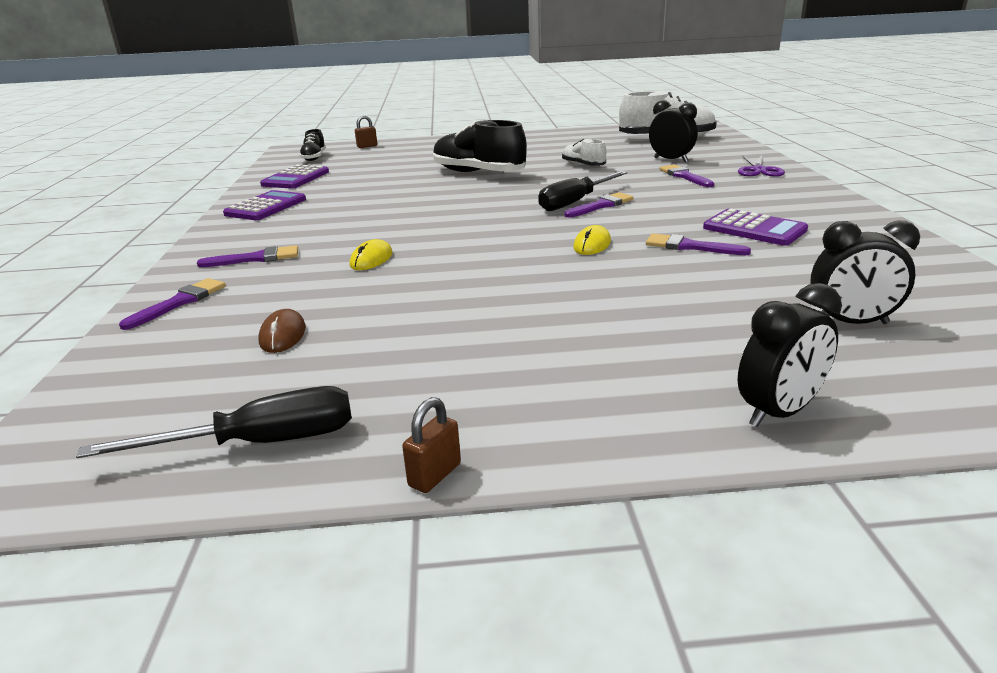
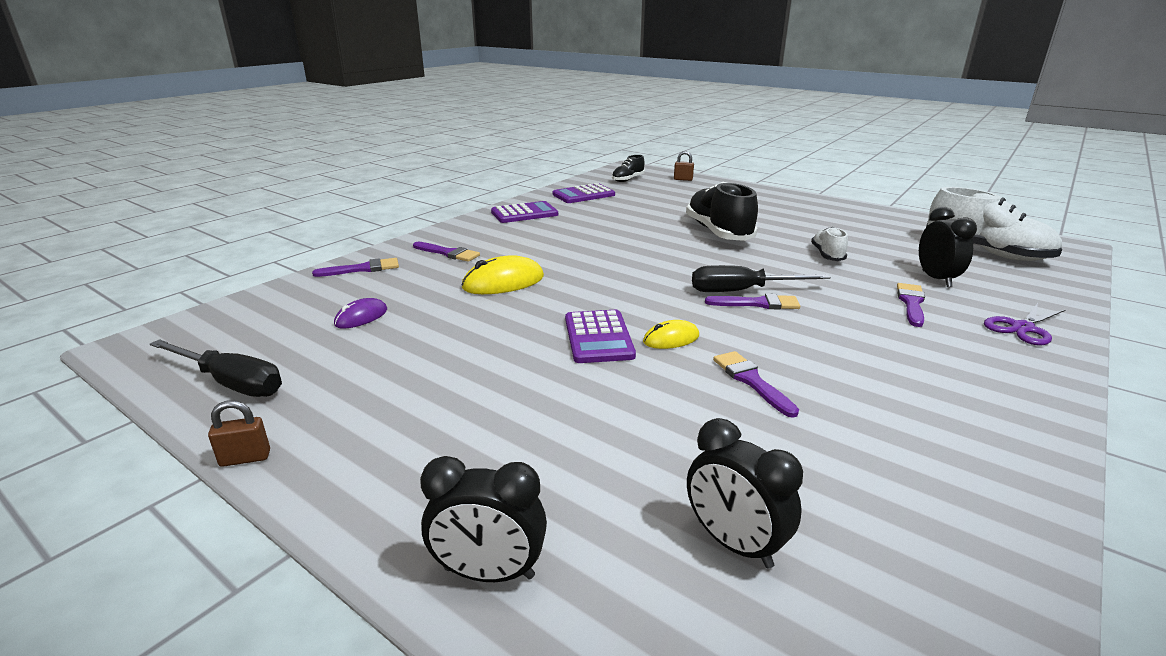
camera: 40 degrees right, 0 degrees up
brown mouse [258,309,306,353] -> purple mouse [334,298,387,329]
yellow mouse [349,239,393,270] -> yellow mouse [462,255,544,294], size x1.66
purple calculator [703,208,808,246] -> purple calculator moved to [565,310,636,363]

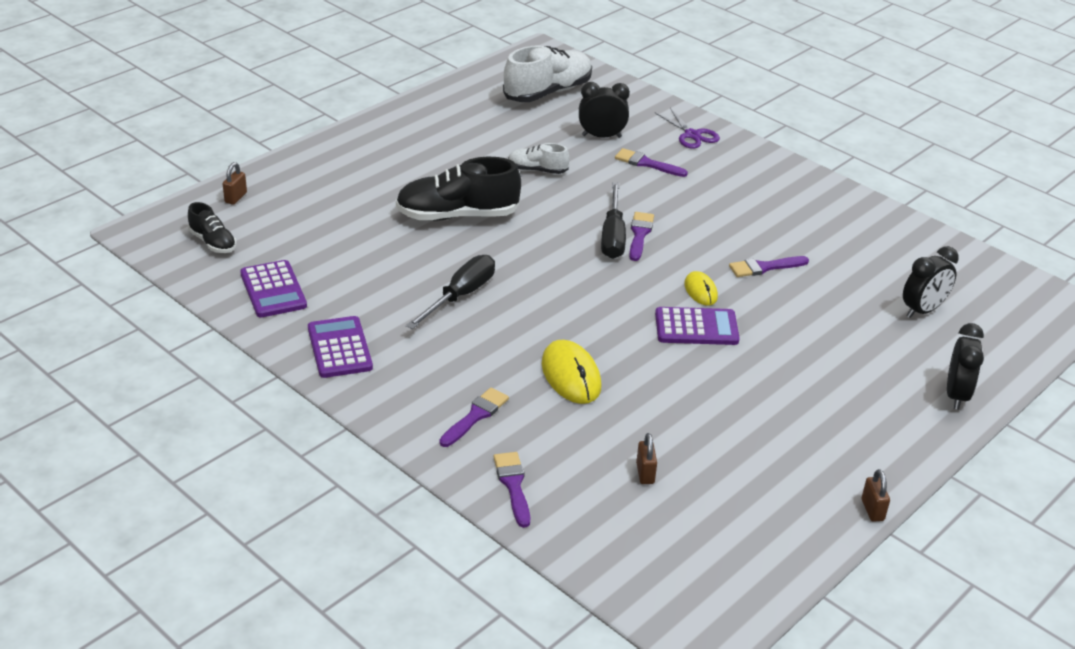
camera: 85 degrees left, 10 degrees up
black screwdriver [150,339,282,397] -> black screwdriver moved to [406,255,495,329]
purple mouse [334,298,387,329] -> brown padlock [636,433,657,484]

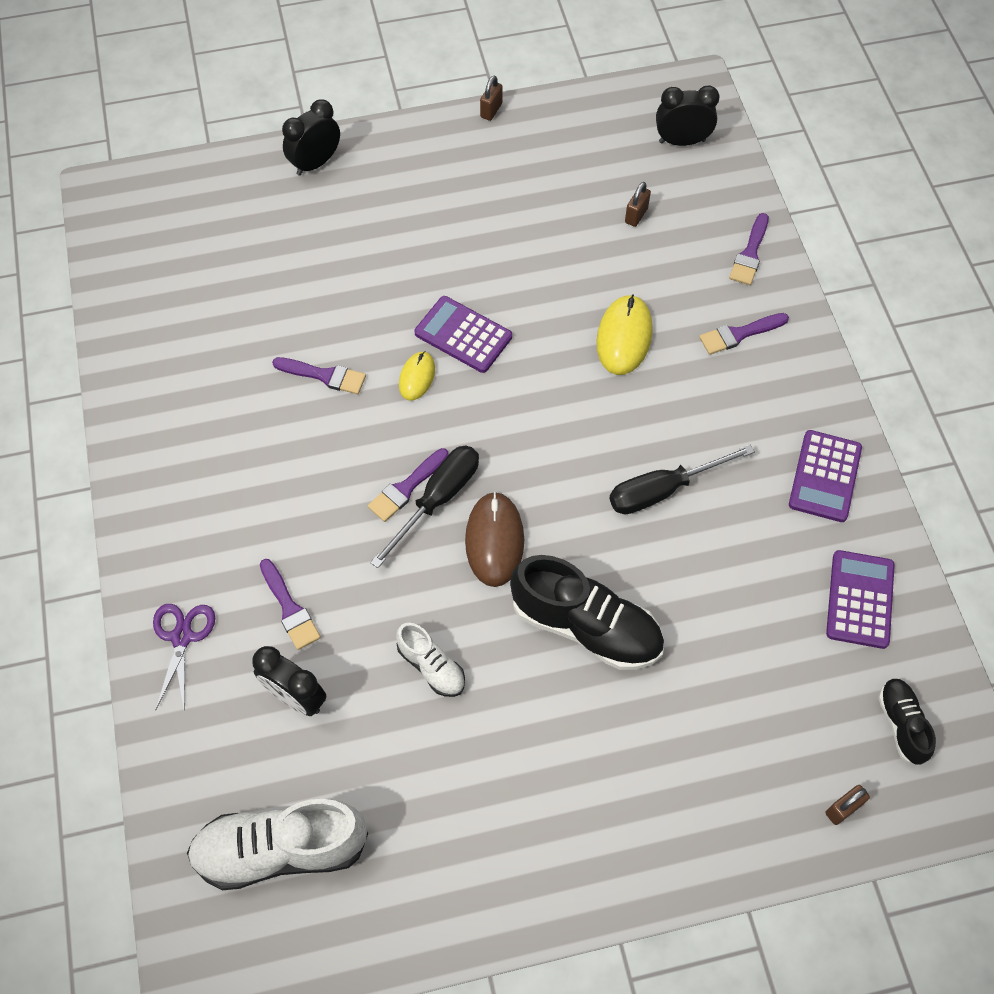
camera: 145 degrees left, 25 degrees up
black clock [903,246,959,318] -> black clock moved to [656,85,720,146]
none -> brown mouse [465,492,524,587]

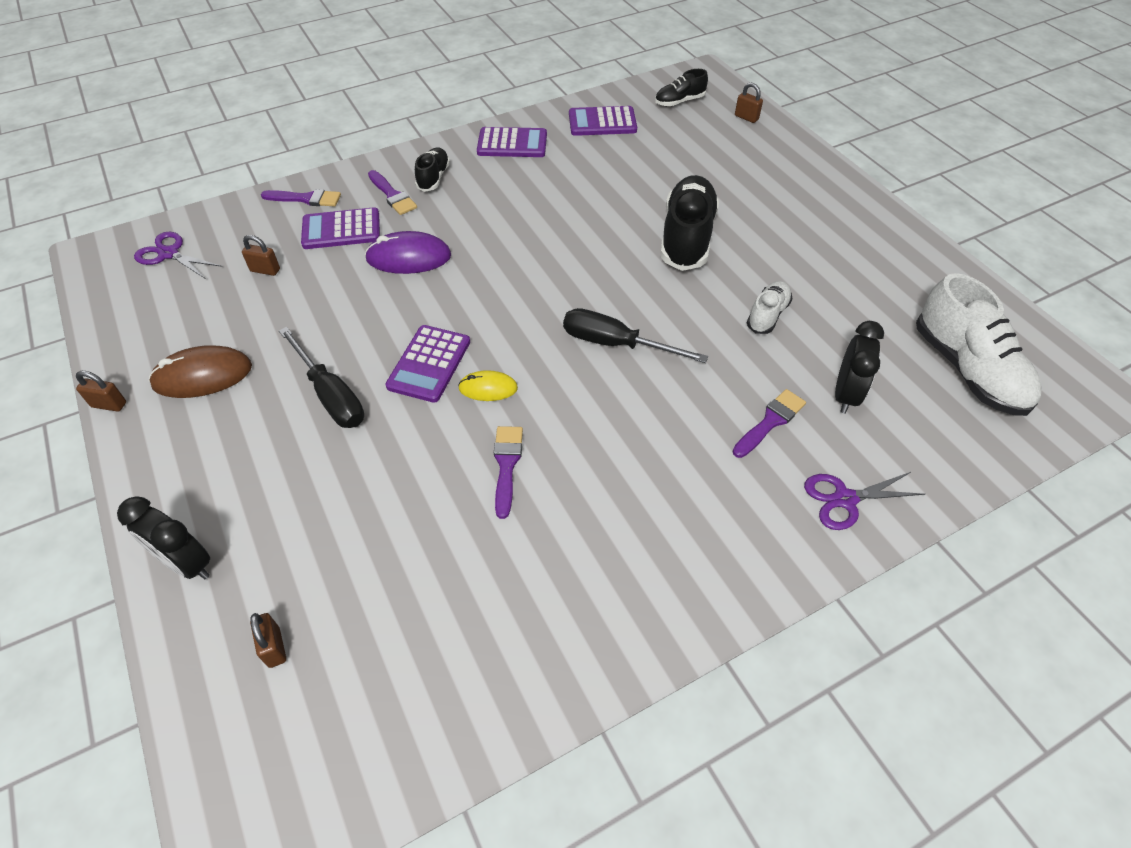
camera: 105 degrees left, 10 degrees down
purple brush [368,448,449,522] -> none
brown mouse [465,492,524,587] -> brown mouse moved to [149,345,252,398]
yellow mouse [596,294,653,375] -> purple mouse [365,231,451,274]
black screwdriver [609,445,755,514] -> black screwdriver moved to [279,327,364,428]
black clock [656,85,720,146] -> purple scissors [134,232,222,278]
none -> brown padlock [250,613,286,668]
none -> purple calculator [301,207,380,249]
none -> black shoe [415,147,450,192]

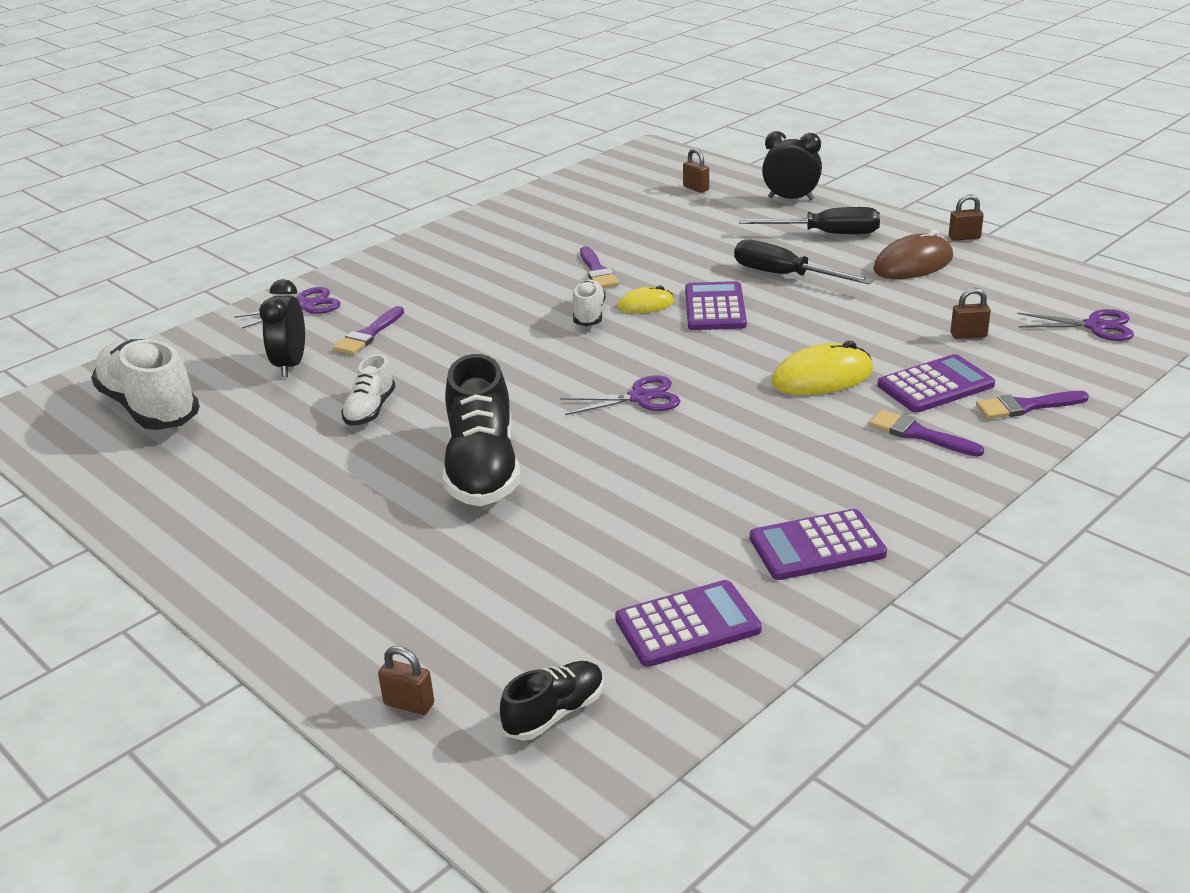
camera: 165 degrees right, 20 degrees down
purple mouse [365,231,451,274] -> yellow mouse [772,341,873,395]
black shoe [415,147,450,192] -> none
black screwdriver [563,308,708,363] -> black screwdriver moved to [739,207,880,234]
none -> purple scissors [560,375,680,415]
none -> white shoe [573,280,606,326]

